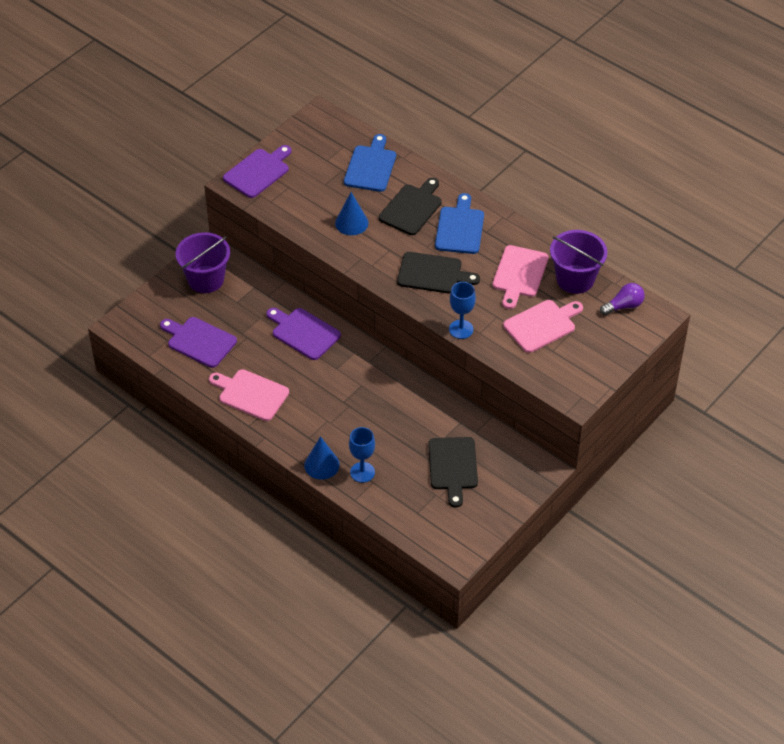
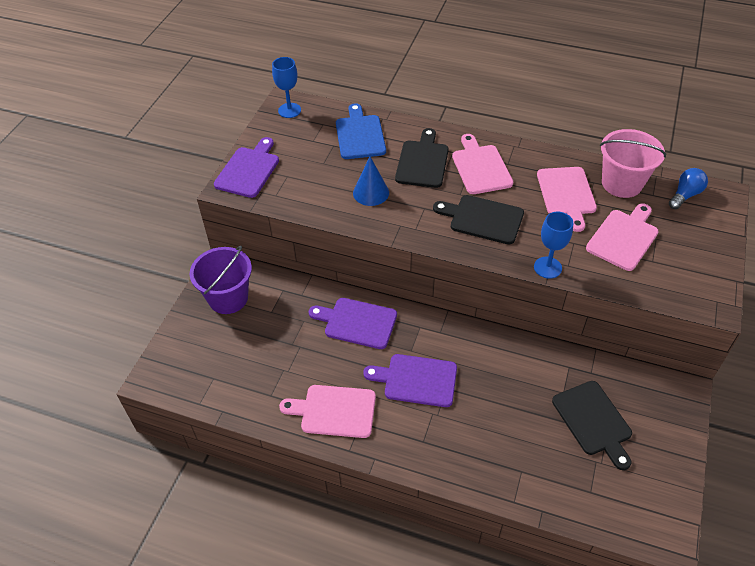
camera: 20 degrees left, 0 degrees up
purple cutting board [160,317,237,368] -> purple cutting board moved to [363,354,457,407]
blue cone [304,436,340,479] -> none
blue goblet [349,427,375,483] -> blue goblet moved to [272,57,301,118]
black cutting board [397,252,480,294] -> black cutting board turned 150 degrees counterclockwise [433,195,524,244]
blue cutting board [435,193,484,254] -> pink cutting board [452,134,513,194]
purple bucket [550,230,608,294] -> pink bucket [600,129,666,198]
purple light bulb [600,283,645,315] -> blue light bulb [669,168,708,209]

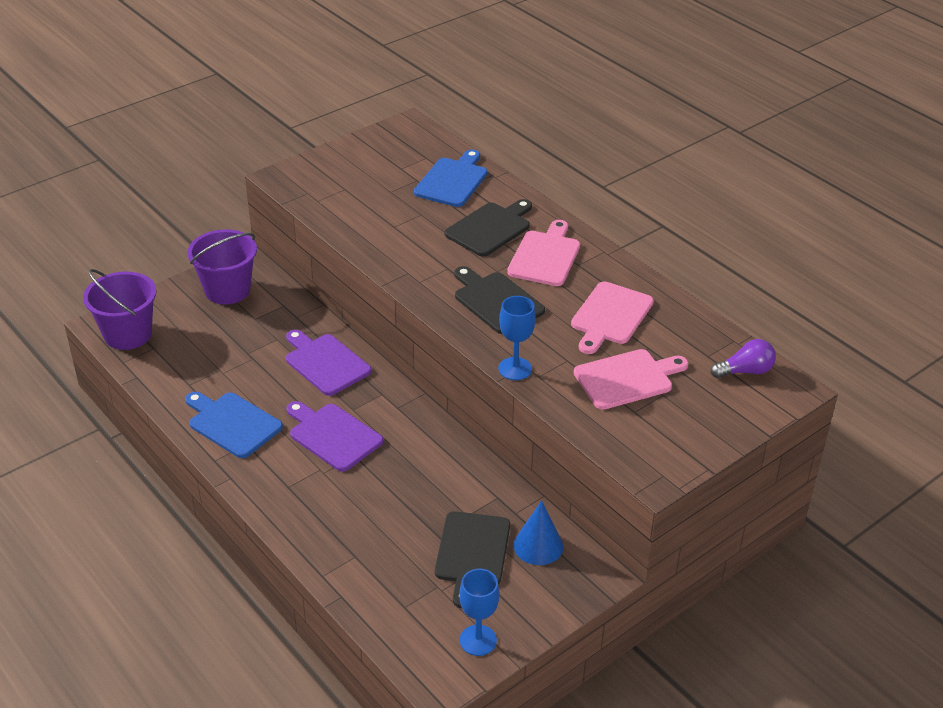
camera: 30 degrees right, 10 degrees down
purple cutting board [214,137,279,198] -> none
blue goblet [272,57,301,118] -> blue goblet moved to [459,569,499,656]
pink cutting board [279,385,376,438] -> blue cutting board [185,392,283,458]
blue cone [353,157,389,206] -> blue cone moved to [514,500,563,565]
pink bucket [600,129,666,198] -> none
blue light bulb [669,168,708,209] -> purple light bulb [711,339,776,378]
none -> purple bucket [83,269,156,350]

